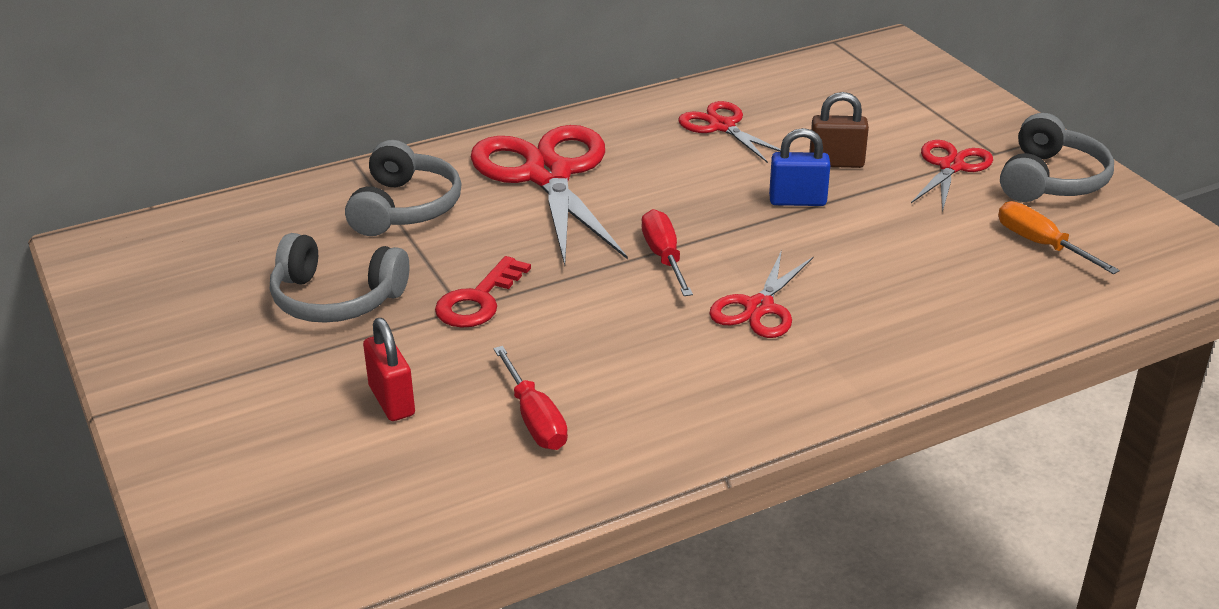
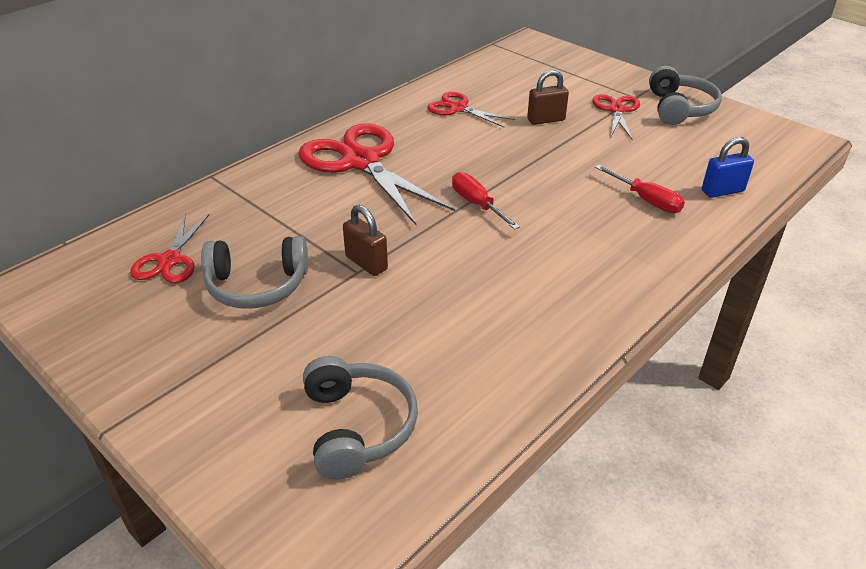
camera: 20 degrees left, 5 degrees up
grey headphones [345,140,461,236] -> grey headphones moved to [303,356,418,480]
red padlock [363,318,415,421] -> none
red key [435,256,531,328] -> brown padlock [343,205,388,276]
red screwdriver [493,346,568,450] -> red screwdriver moved to [595,165,685,213]
red scissors [709,250,814,338] -> red scissors moved to [130,213,210,283]
blue padlock [769,128,830,206] -> blue padlock moved to [702,137,754,198]
orange screwdriver [998,201,1120,274] -> none

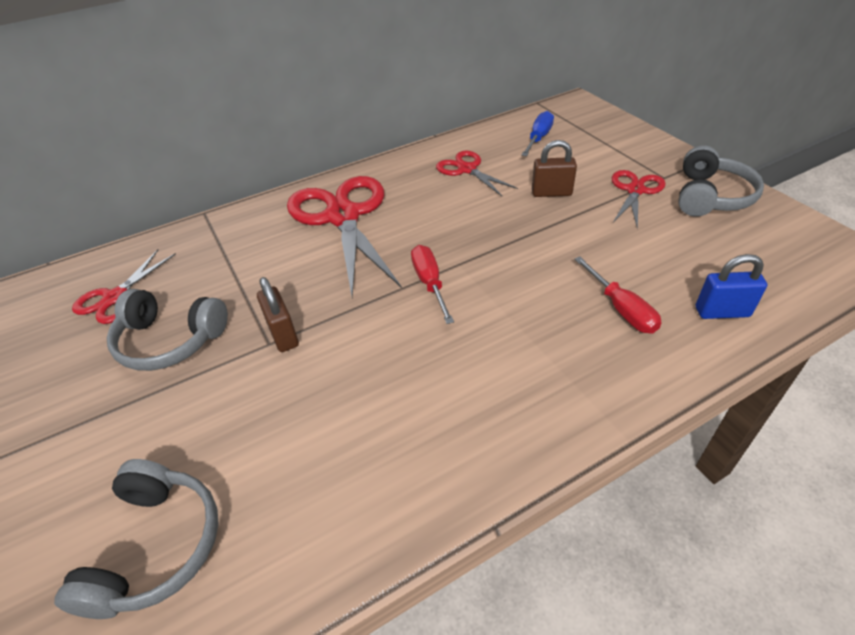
camera: 20 degrees right, 5 degrees up
none -> blue screwdriver [521,111,554,156]

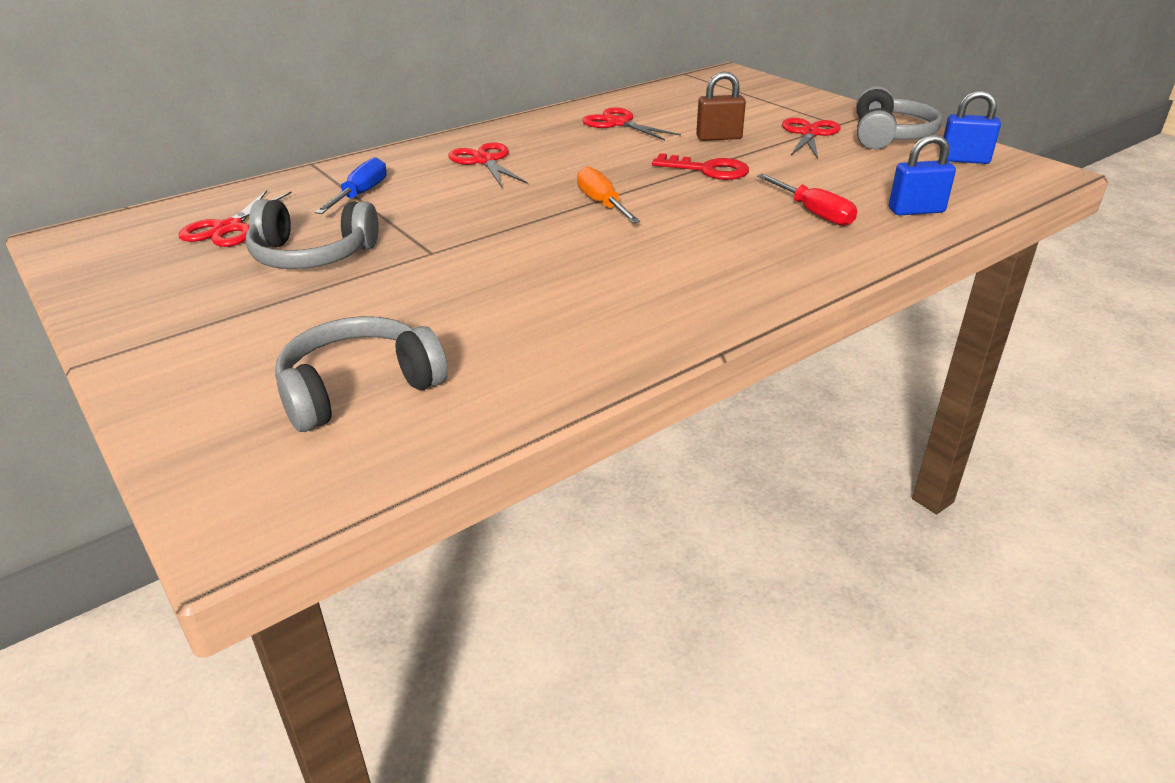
camera: 10 degrees left, 10 degrees down
grey headphones [54,459,219,619] -> grey headphones turned 120 degrees counterclockwise [275,316,448,432]
brown padlock [257,277,299,352] -> none
red scissors [287,176,402,297] -> red scissors [448,143,528,187], size x0.52
red screwdriver [411,245,454,324] -> orange screwdriver [577,166,640,223]
blue screwdriver [521,111,554,156] -> blue screwdriver moved to [315,157,387,214]
none -> red key [652,153,749,180]
none -> blue padlock [943,90,1001,164]

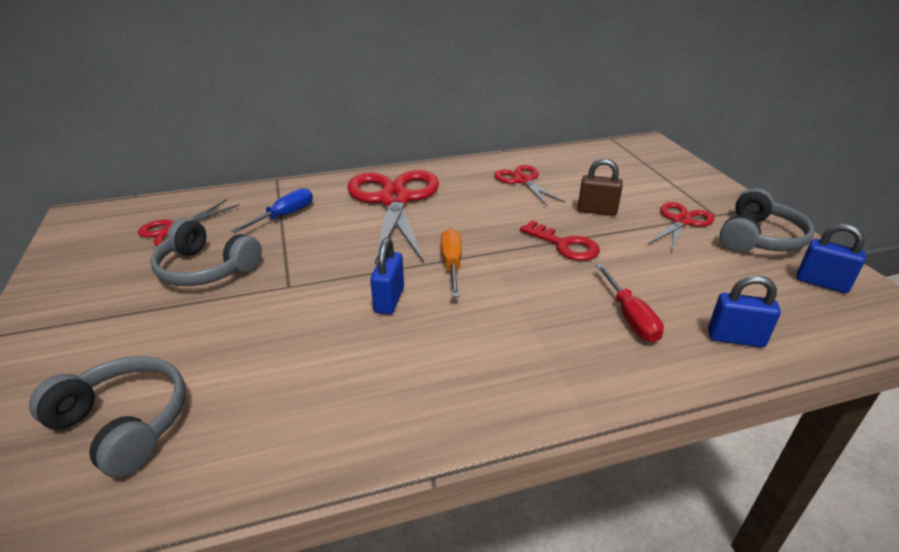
camera: 20 degrees right, 0 degrees up
grey headphones [275,316,448,432] -> grey headphones turned 45 degrees clockwise [29,356,186,478]
red scissors [448,143,528,187] -> red scissors [347,170,439,263], size x1.91
none -> blue padlock [370,238,404,315]

